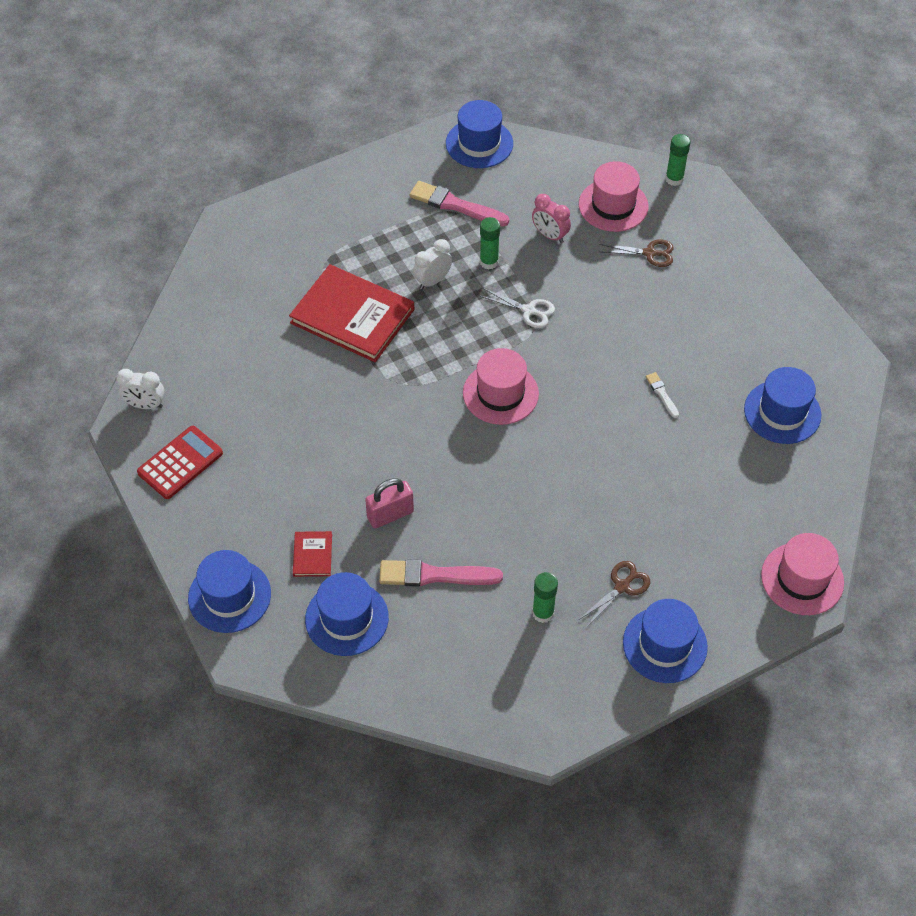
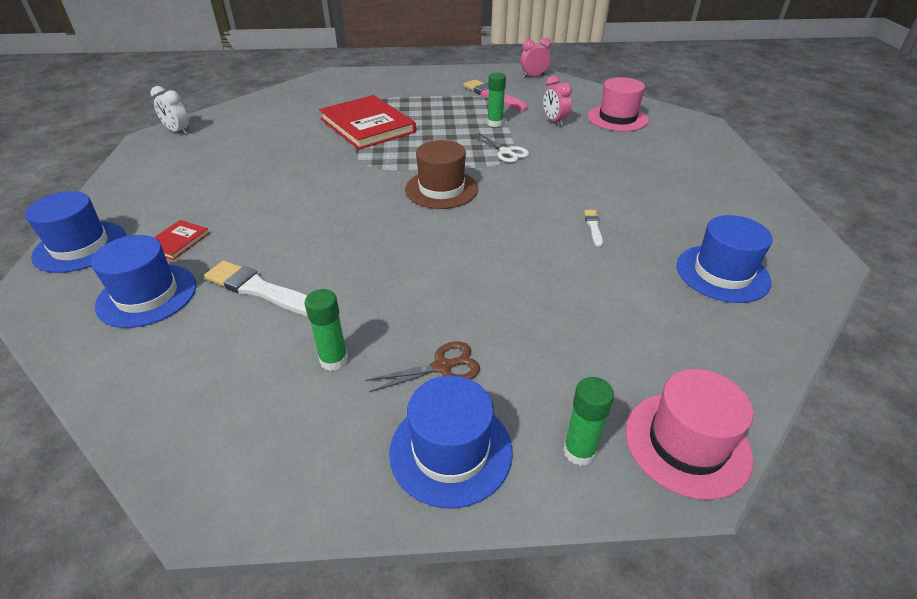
camera: 25 degrees right, 15 degrees down
red calculator [137,426,223,499] -> none
pink padlock [365,478,414,528] -> none
pink brush [379,559,503,587] -> white brush [204,260,307,316]
white clock [413,239,452,290] -> none
blue hat [446,100,513,168] -> pink clock [520,38,551,78]
pink hat [463,348,539,425] -> brown hat [405,140,478,209]
brown scissors [599,239,674,267] -> none
green glue stick [665,134,691,186] -> green glue stick moved to [563,377,614,466]

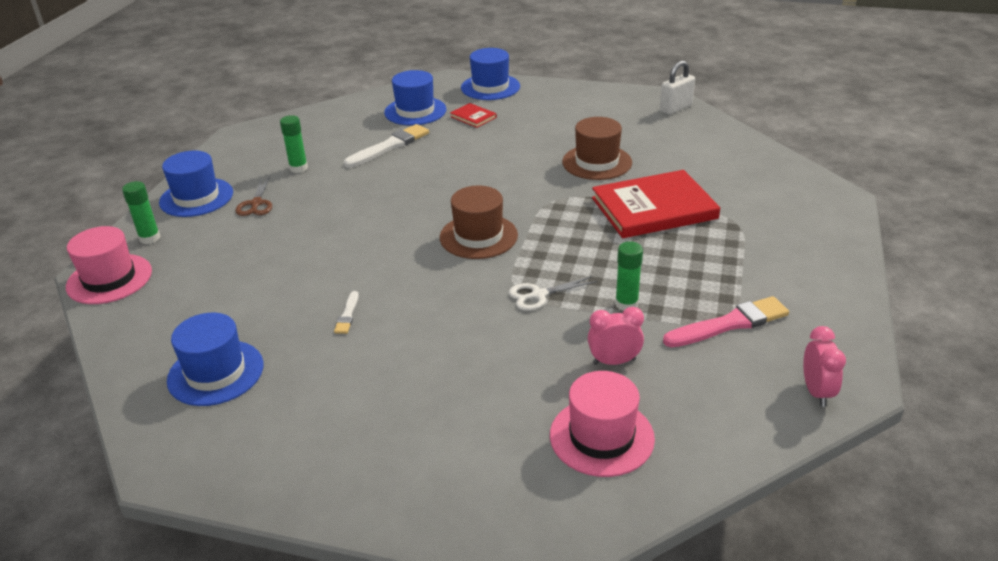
camera: 110 degrees right, 5 degrees down
white clock [151,86,189,135] -> white padlock [660,61,695,114]
white brush [584,210,603,247] -> white brush turned 75 degrees clockwise [334,291,359,334]
none -> brown hat [562,117,632,180]

